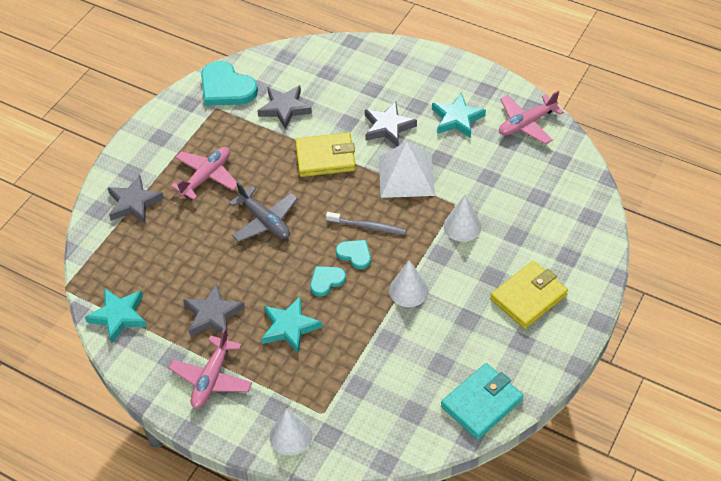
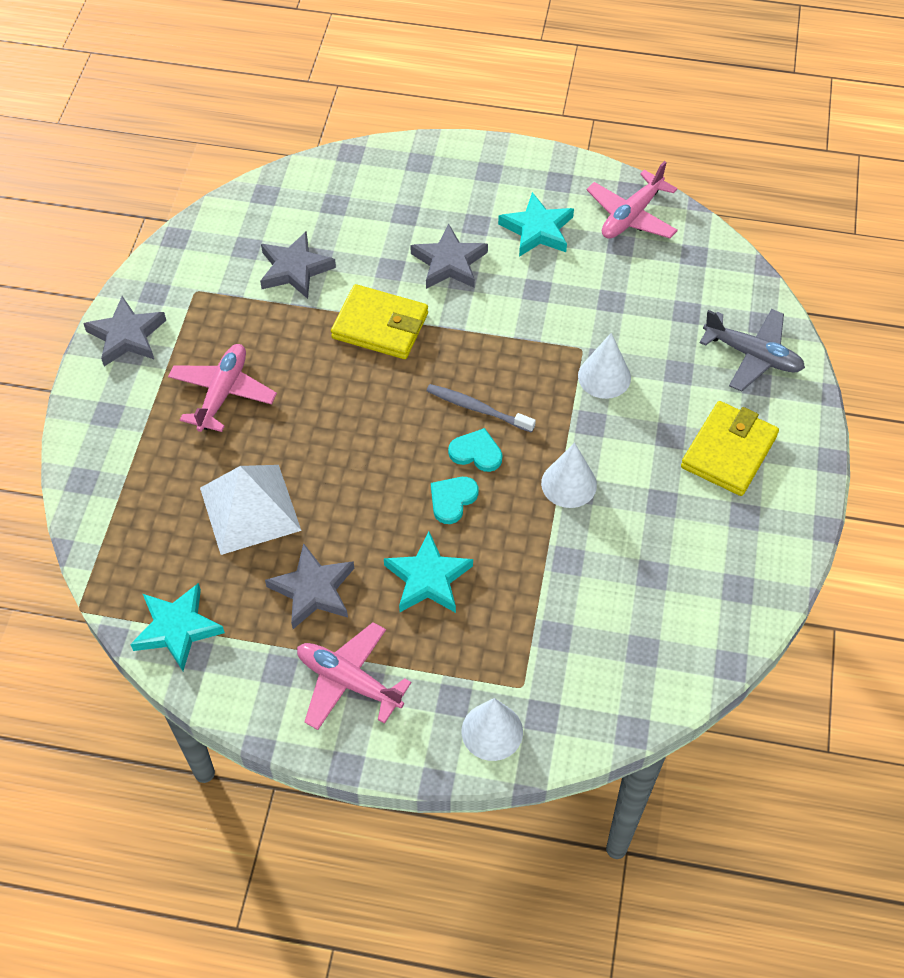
camera: 20 degrees left, 5 degrees up
grey star [108,175,164,223] -> grey star moved to [83,296,166,367]
pink plane [169,327,252,409] -> pink plane turned 120 degrees clockwise [297,622,412,730]
turquoise heart [201,61,258,106] -> none
grey plane [229,182,298,242] -> grey plane moved to [699,309,805,391]
yellow wallet [295,133,356,177] -> yellow wallet turned 45 degrees clockwise [331,284,428,359]
grey toothbrush [326,212,407,235] -> grey toothbrush turned 150 degrees counterclockwise [427,384,536,433]
white pyramid [379,142,435,198] -> white pyramid moved to [200,465,302,555]
turquoise wallet [441,363,523,440] -> none

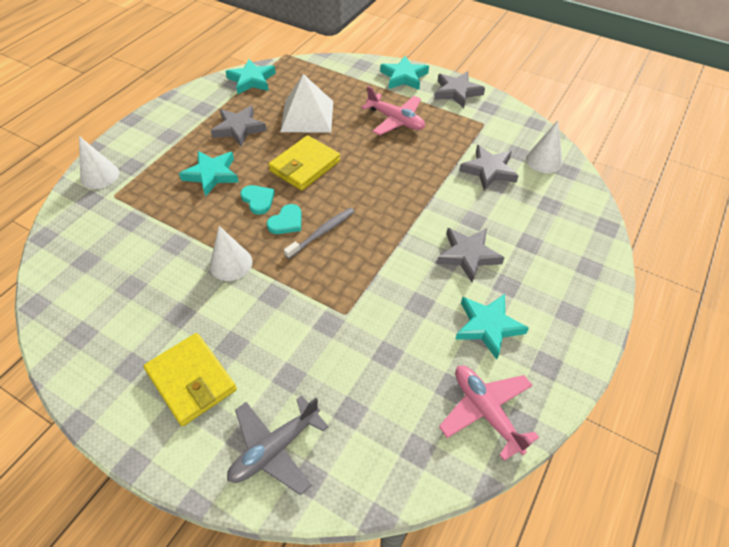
camera: 110 degrees right, 5 degrees down
pink plane [297,622,412,730] -> none
yellow wallet [331,284,428,359] -> yellow wallet moved to [268,135,340,191]
white cone [578,333,631,399] -> white cone moved to [526,121,563,173]
none -> turquoise star [380,56,429,90]

